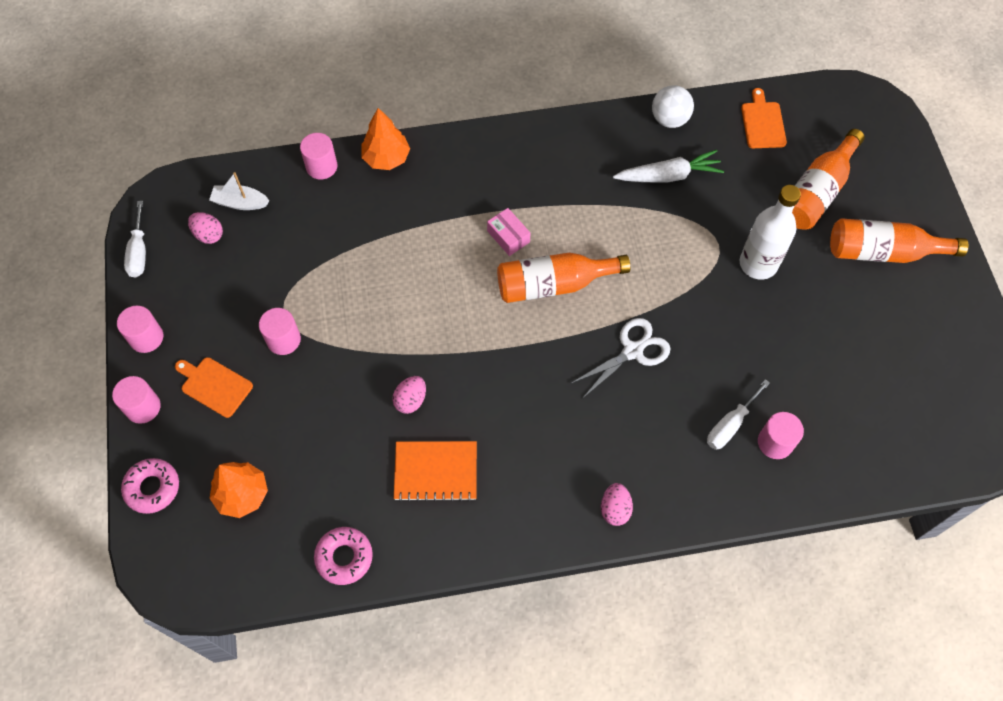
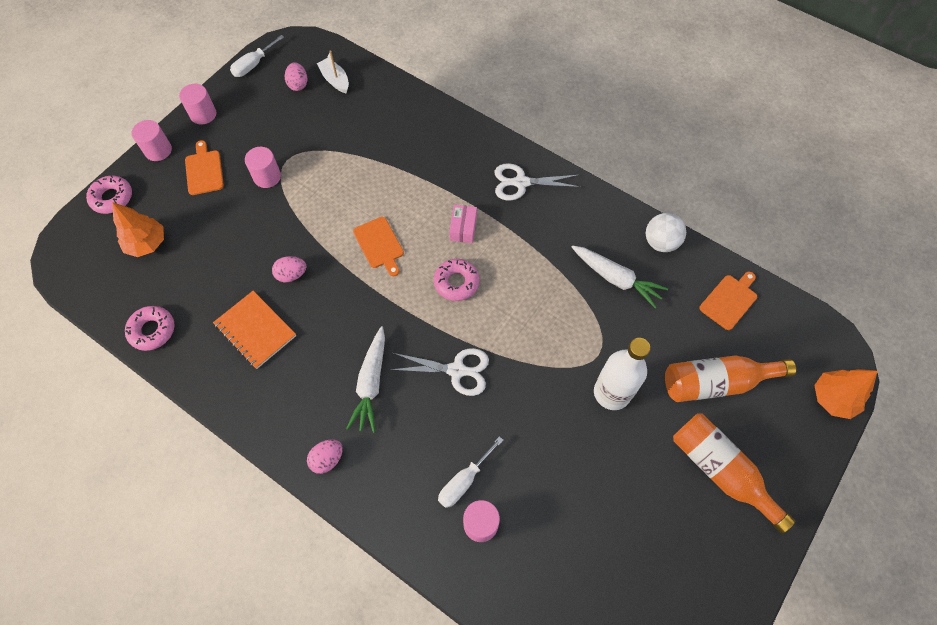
camera: 45 degrees right, 0 degrees up
pink cylinder [300,133,337,180] -> none
orange tree [361,108,410,170] -> orange tree moved to [814,369,878,419]
orange bottle [497,253,630,303] -> pink donut [434,259,480,301]
white screwdriver [707,379,770,450] -> white screwdriver turned 45 degrees counterclockwise [438,436,503,508]
none -> white carrot [346,327,385,433]
none -> orange cutting board [353,217,404,276]
none -> white scissors [494,163,580,201]

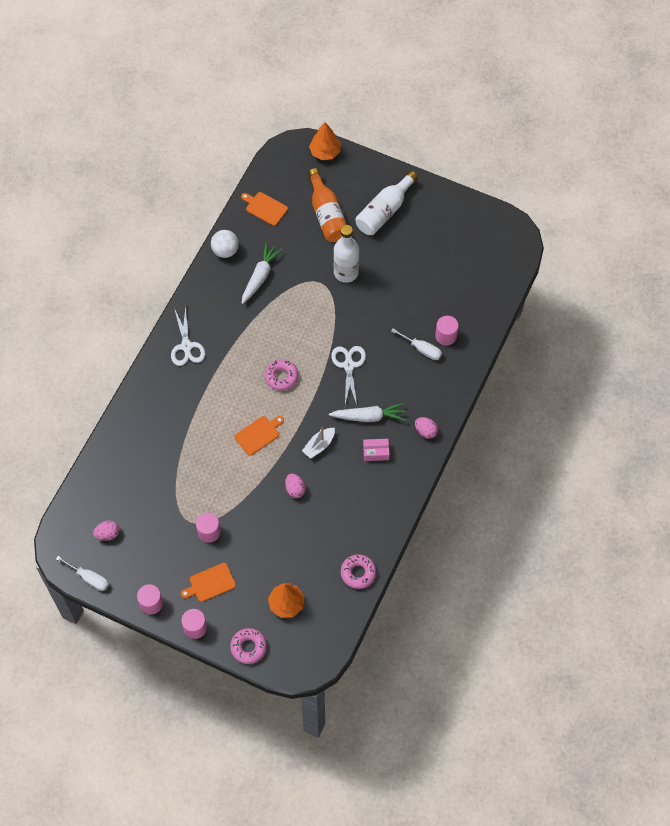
camera: 100 degrees left, 0 degrees up
orange notebook [213,291,296,369] -> none
white boat [317,50,349,94] -> white boat moved to [302,427,335,459]
pink box [449,205,477,243] -> pink box moved to [363,439,389,461]
orange bottle [673,413,795,534] -> white bottle [355,171,418,235]

